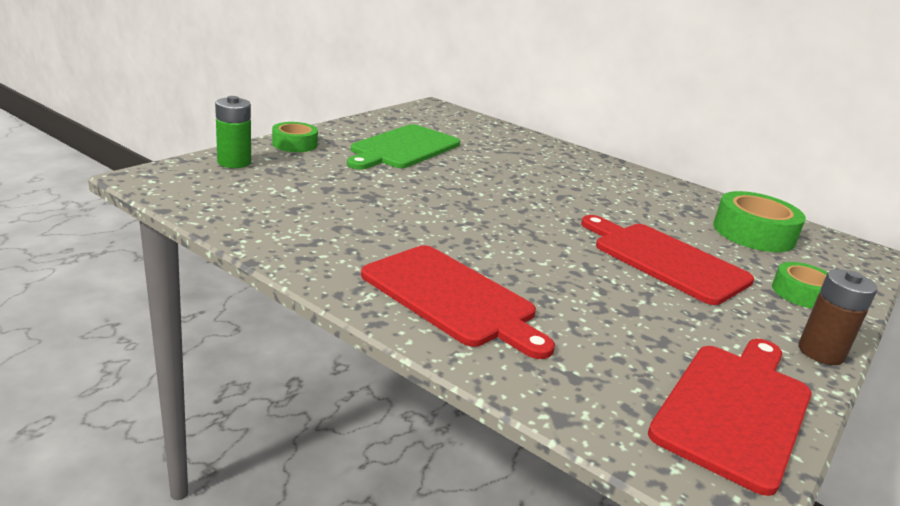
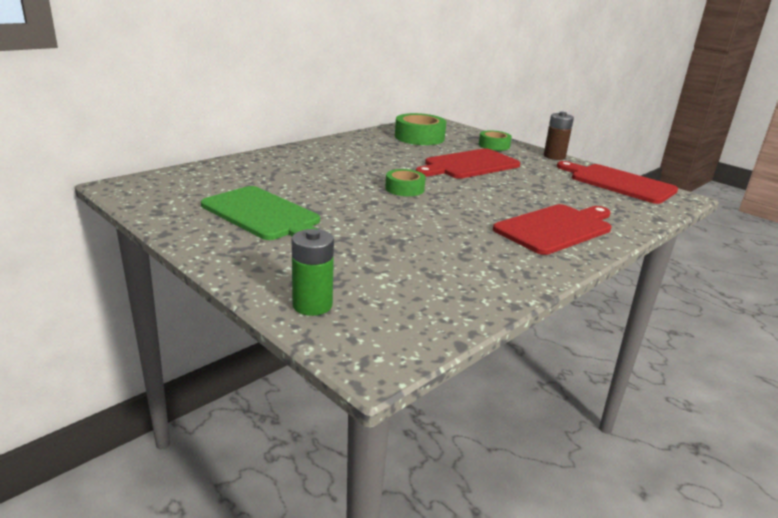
camera: 80 degrees left, 0 degrees up
green tape [272,122,318,152] -> green tape moved to [385,169,426,196]

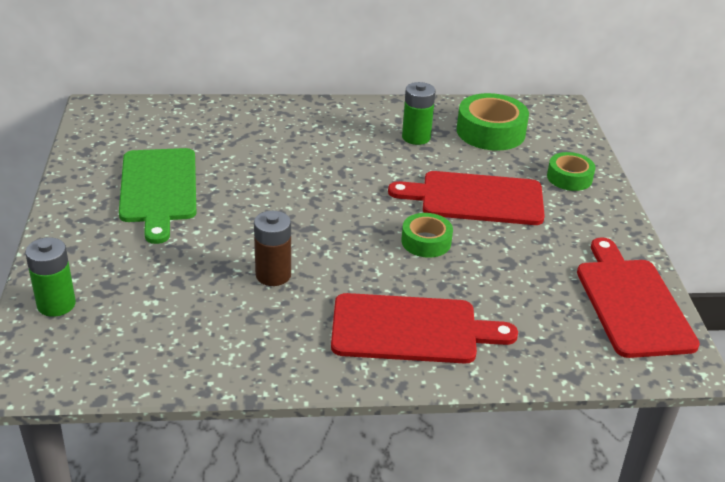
camera: 40 degrees right, 10 degrees up
green tape [385,169,426,196] -> green tape moved to [401,213,453,258]
brown battery [544,112,574,160] -> brown battery moved to [254,211,291,286]
none -> green battery [402,82,435,145]

